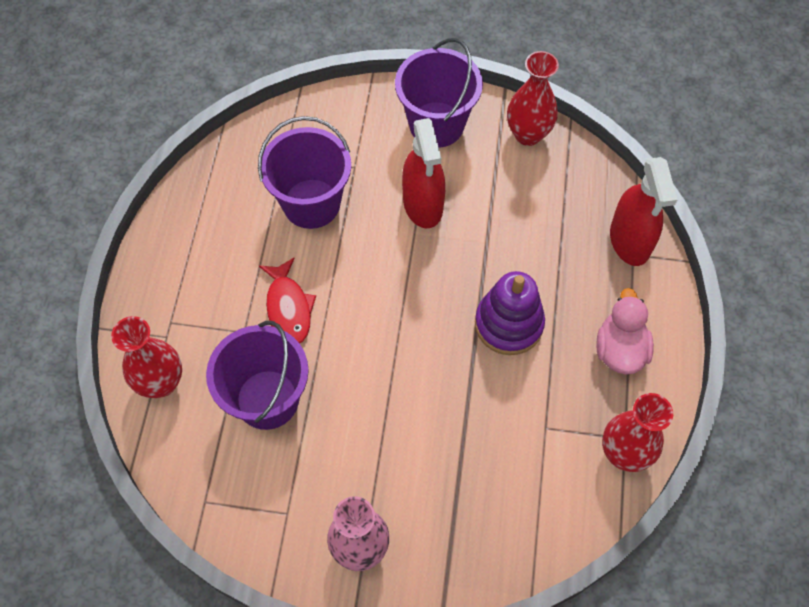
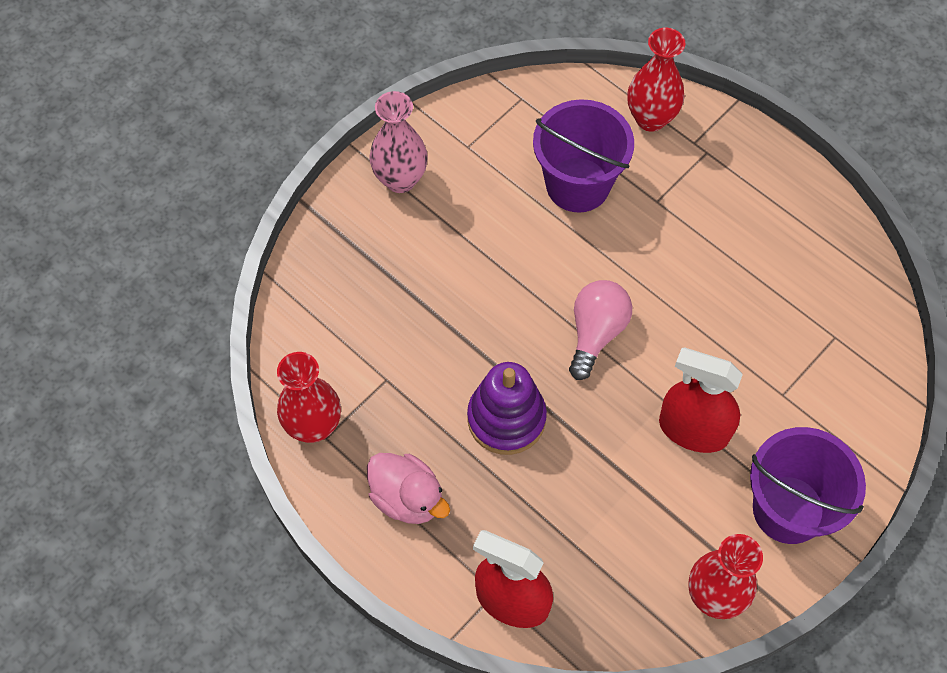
camera: 125 degrees right, 0 degrees up
purple bucket [258,116,351,229] -> none
red fish [259,258,316,343] -> none
none -> pink light bulb [569,280,632,380]

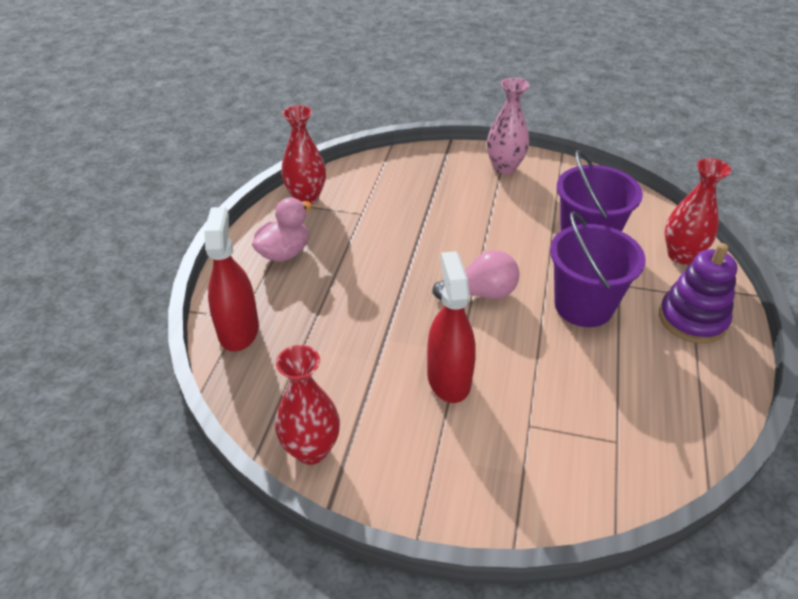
camera: 60 degrees right, 20 degrees down
pink duck [367,453,450,524] -> pink duck turned 150 degrees counterclockwise [252,197,312,262]
purple stacking toy [467,362,547,455] -> purple stacking toy moved to [659,243,737,344]
purple bucket [750,427,866,544] -> purple bucket moved to [550,211,646,327]

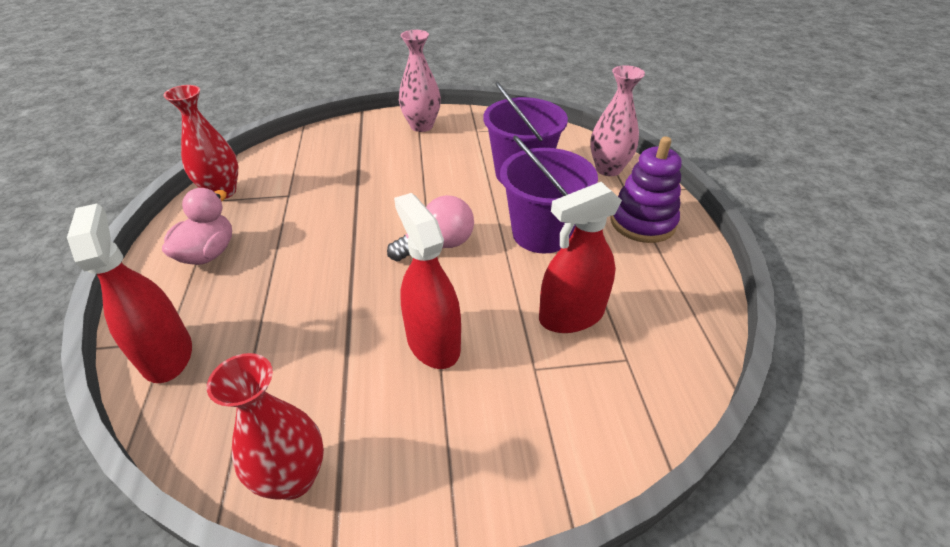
camera: 20 degrees left, 0 degrees up
red vase [665,158,731,264] -> pink vase [590,65,645,176]
none -> red spray bottle [539,182,622,333]

